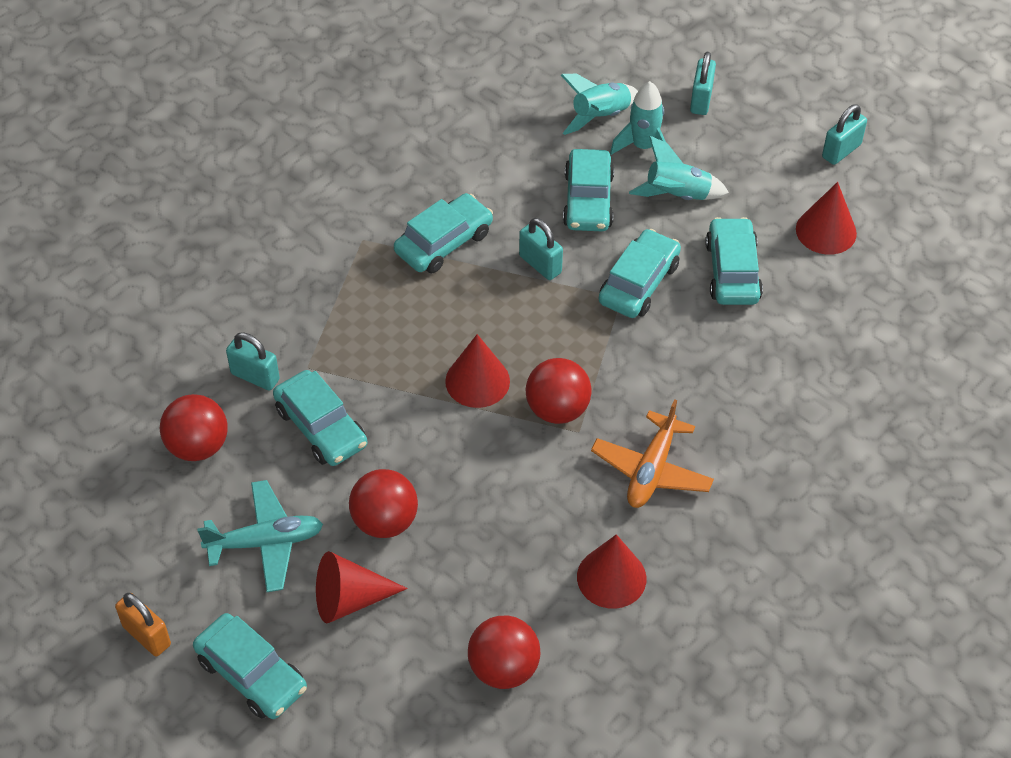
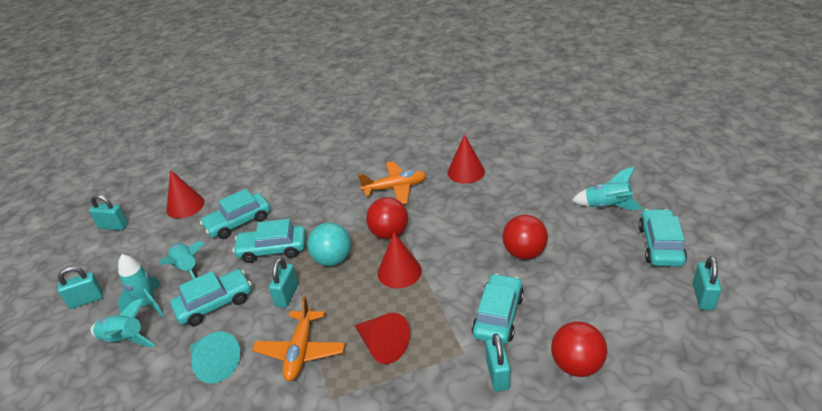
camera: 120 degrees left, 15 degrees down
orange padlock [115,593,171,656] -> turquoise padlock [693,256,721,310]
turquoise plane [197,480,323,592] -> none
red cone [316,551,408,623] -> red cone moved to [354,313,410,364]
turquoise car [394,193,493,274] -> orange plane [252,296,345,381]
red ball [468,616,540,689] -> none
none -> turquoise cone [190,331,240,383]
none -> turquoise ball [307,223,351,266]
none -> turquoise rocket [571,166,643,210]

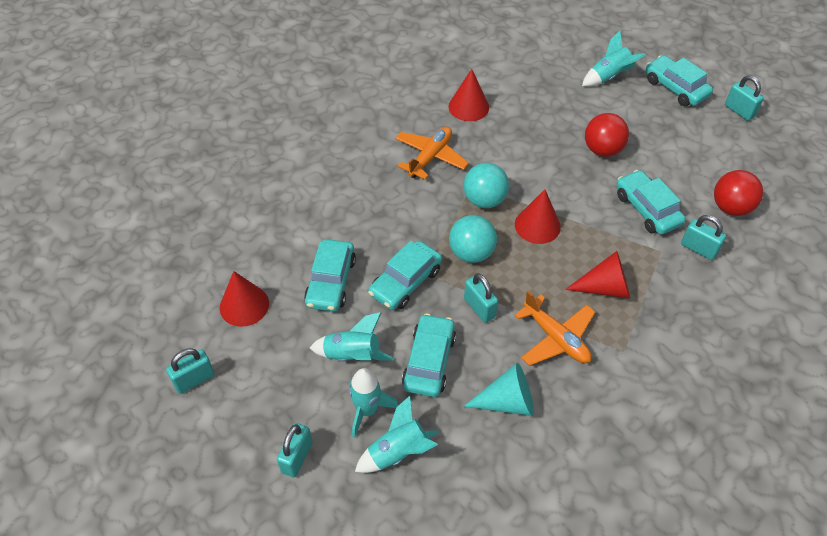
camera: 50 degrees left, 15 degrees up
red ball [366,197,408,239] -> turquoise ball [463,163,509,208]

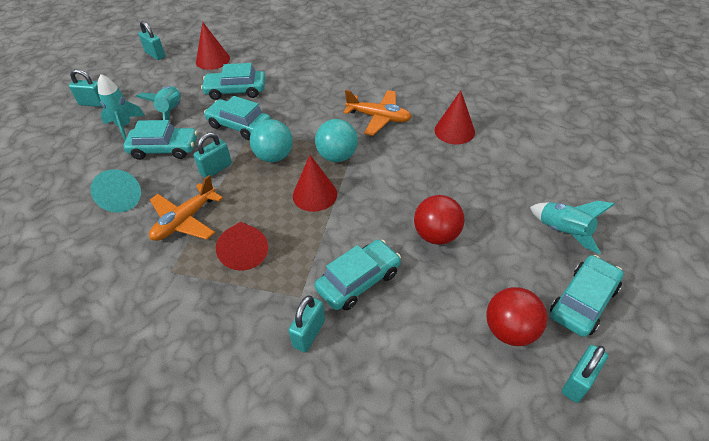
camera: 80 degrees right, 5 degrees down
turquoise rocket [355,396,439,473] -> none
red ball [714,170,763,216] -> red ball moved to [486,287,547,346]

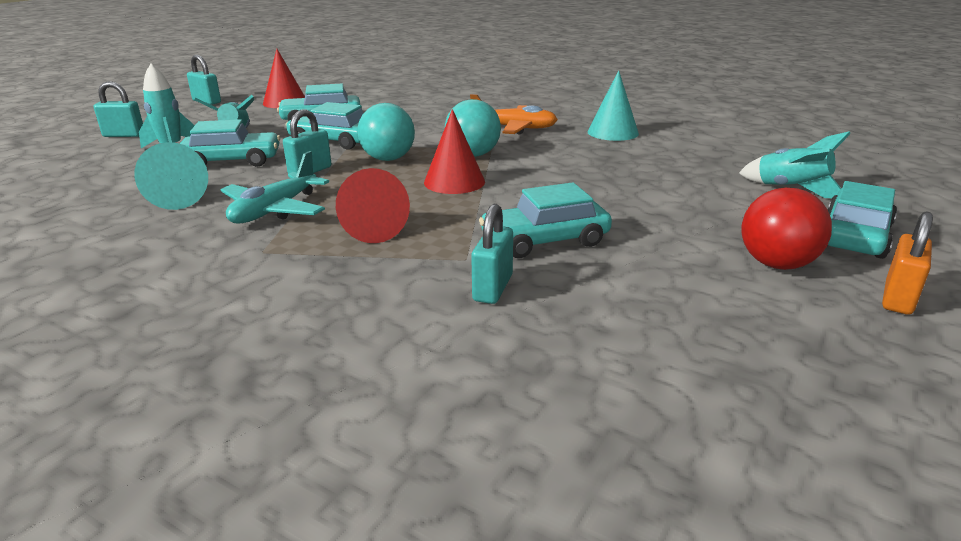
camera: 10 degrees left, 20 degrees down
orange plane [149,175,223,241] -> turquoise plane [221,151,329,224]
turquoise car [315,239,401,311] -> turquoise car turned 150 degrees counterclockwise [479,182,612,258]
red ball [414,195,465,245] -> none
red cone [434,91,475,144] -> turquoise cone [587,70,639,141]
turquoise padlock [562,345,608,403] -> orange padlock [882,211,933,315]

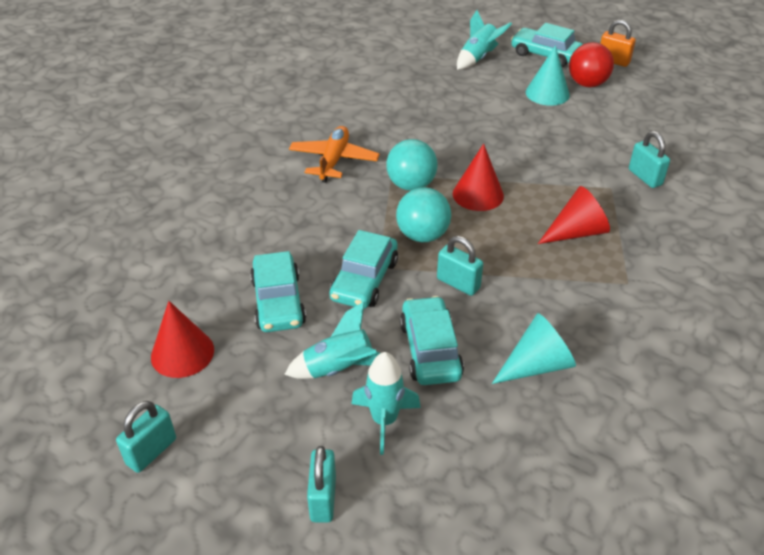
camera: 90 degrees left, 15 degrees up
turquoise plane [221,151,329,224] -> none
turquoise padlock [471,204,513,304] -> turquoise padlock turned 45 degrees clockwise [629,131,670,188]
turquoise car [479,182,612,258] -> none
turquoise cone [587,70,639,141] -> turquoise cone moved to [526,45,570,106]

